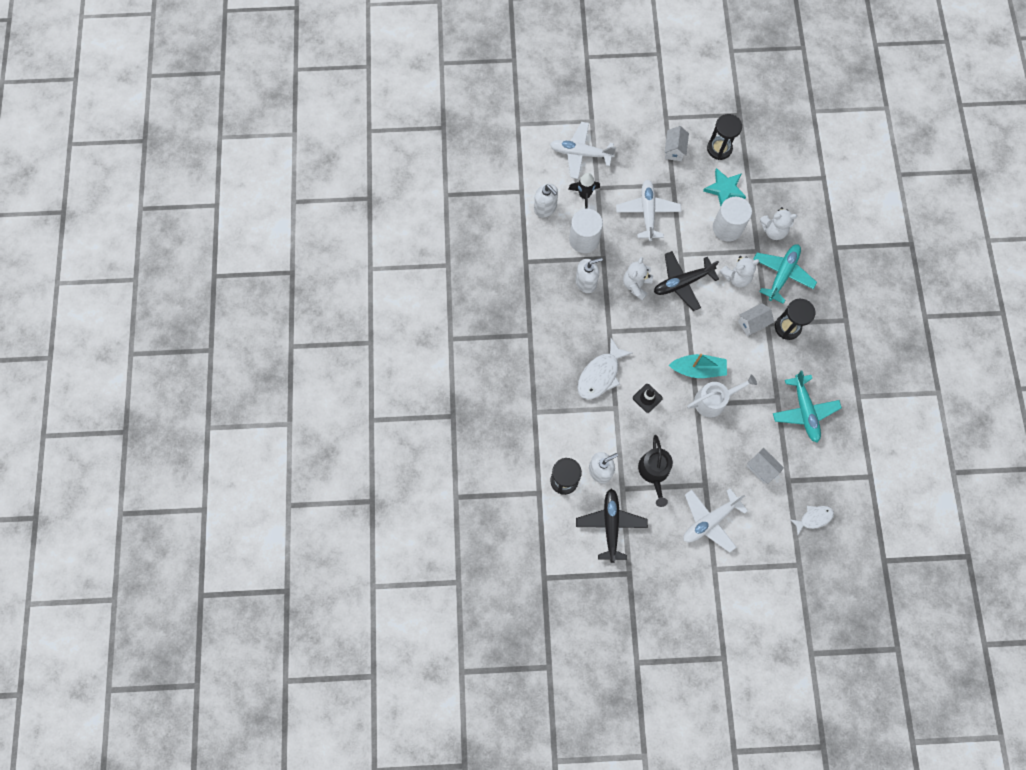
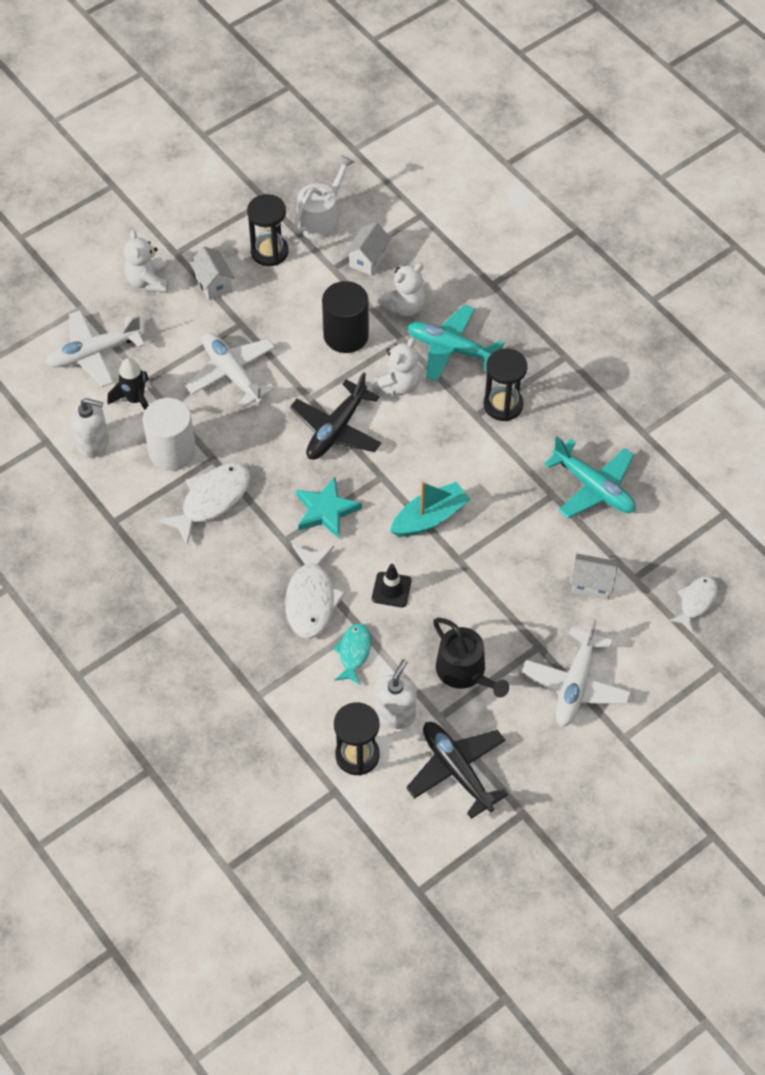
camera: 35 degrees left, 15 degrees down
white soap dispenser [576,257,603,293] -> white fish [158,463,250,546]
white teddy bear [623,257,653,301] -> white teddy bear moved to [124,230,168,292]
white watering can [687,375,757,417] -> white watering can moved to [293,155,354,239]
turquoise star [703,168,746,206] -> turquoise star moved to [296,477,362,539]
white cylinder [713,197,752,242] -> black cylinder [322,281,369,353]
white house [738,303,774,336] -> white house moved to [345,222,391,276]
turquoise plane [753,244,817,304] -> turquoise plane turned 60 degrees counterclockwise [408,305,505,381]
none -> turquoise fish [333,623,371,685]

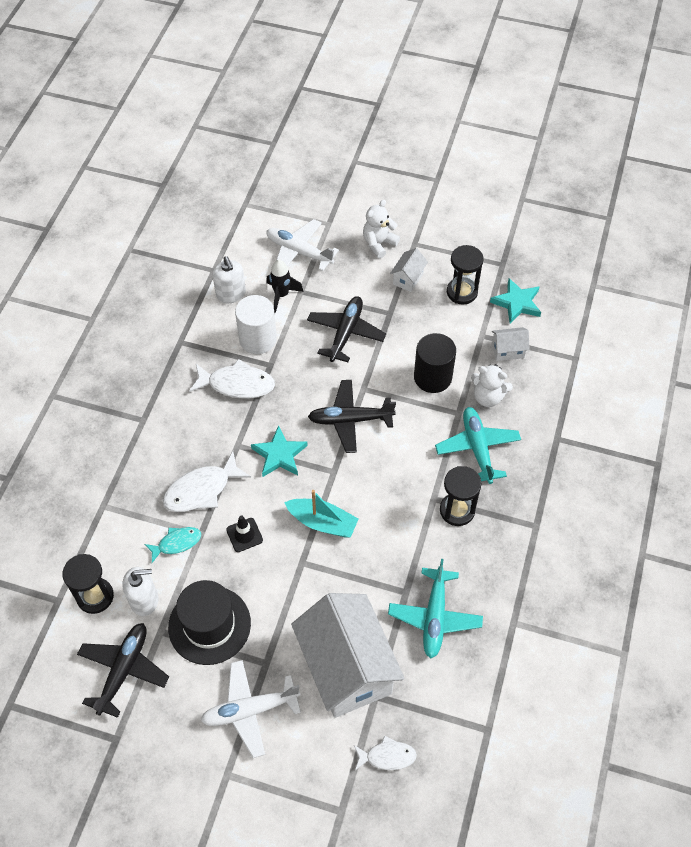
camera: 55 degrees right, 0 degrees up
white plane [186,333,275,408] -> black plane [307,296,386,362]
white watering can [293,155,354,239] -> turquoise star [490,278,541,323]
white teddy bear [373,338,421,395] -> none
black watering can [433,618,509,698] -> black hat [168,580,251,665]
white house [571,554,618,600] -> white house [291,593,405,718], size x2.42

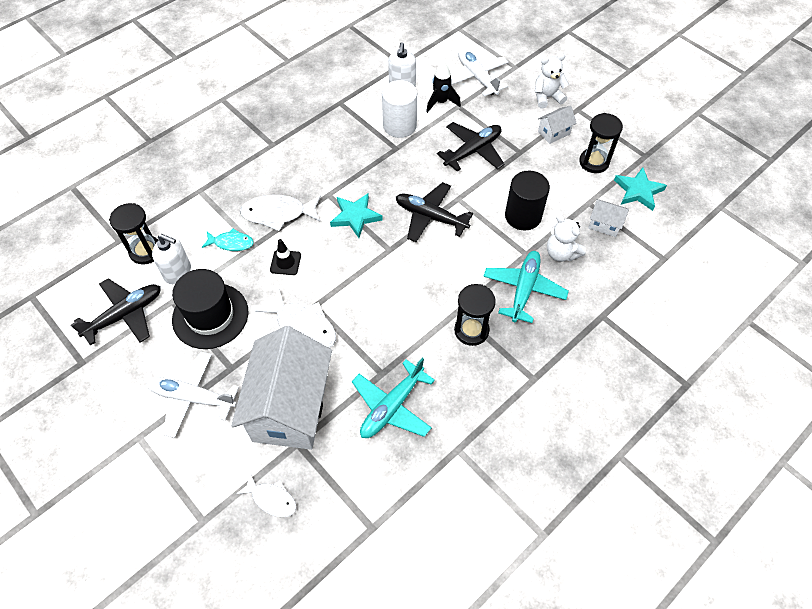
camera: 30 degrees right, 0 degrees up
white fish [189,359,275,399] -> white fish moved to [255,288,336,348]
turquoise boat [284,490,359,537] -> none

